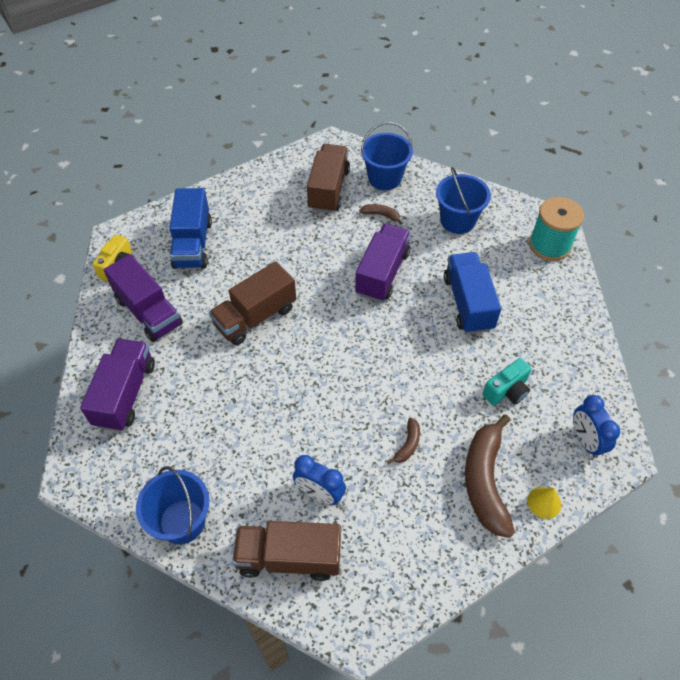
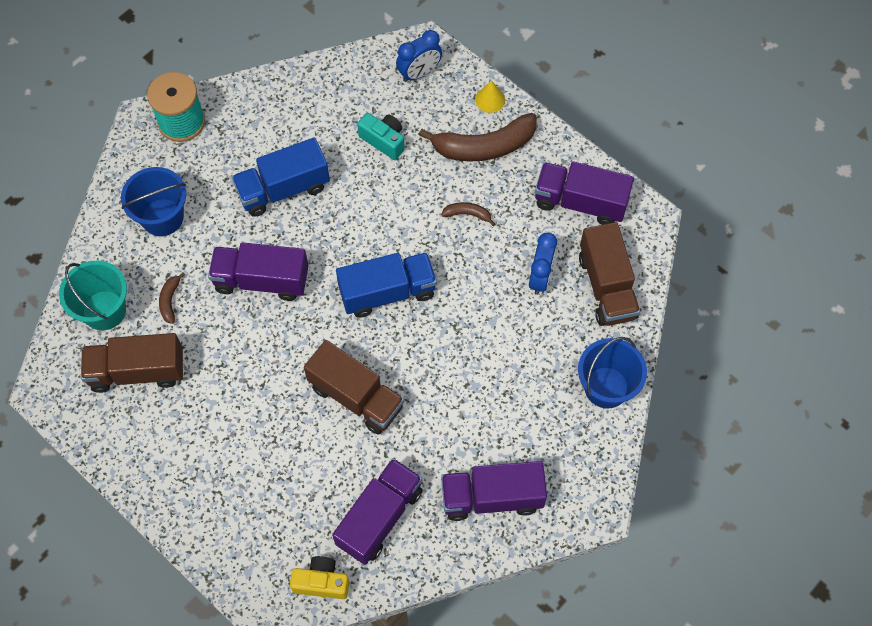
camera: 105 degrees left, 10 degrees up
blue truck [169,188,212,269] -> blue truck moved to [336,252,437,318]
blue bucket [361,122,413,190] -> turquoise bucket [59,261,127,330]
none -> purple truck [535,161,634,225]

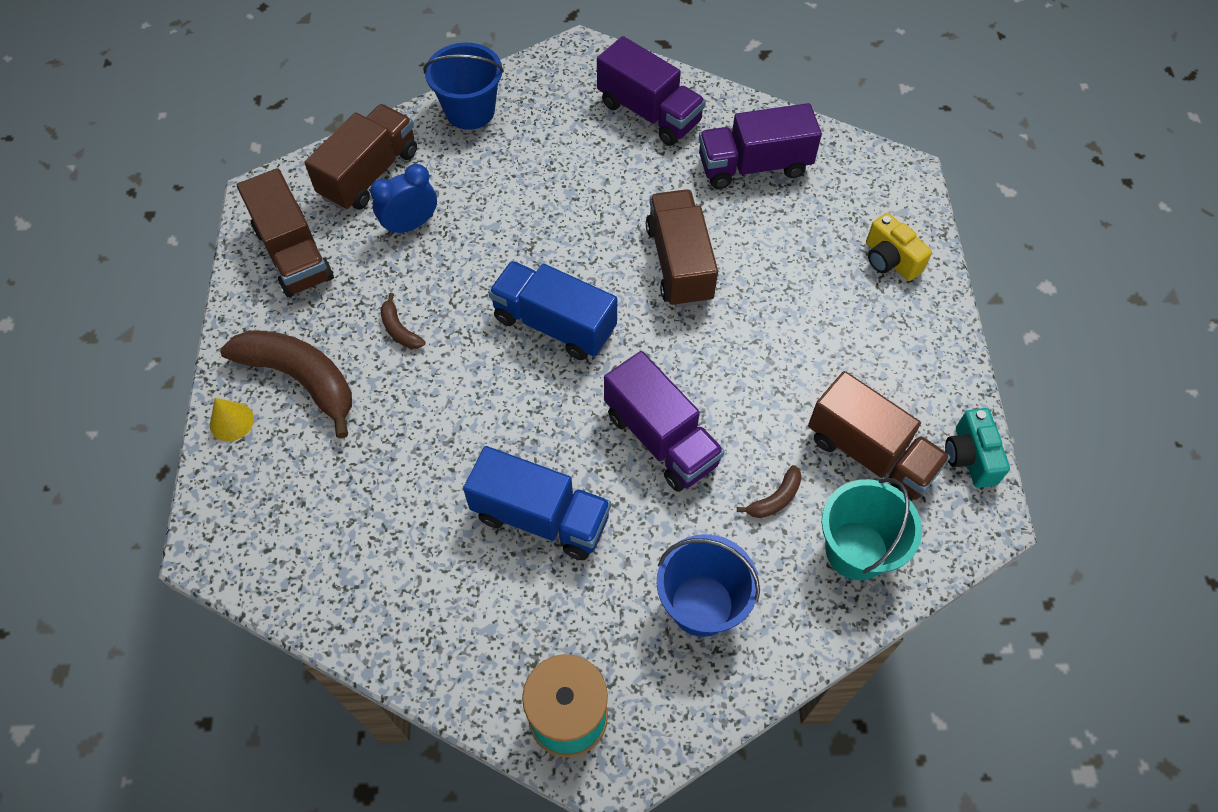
camera: 135 degrees left, 5 degrees down
yellow camera [290,556,349,599] -> yellow camera moved to [866,213,932,281]
turquoise camera [357,113,405,160] -> turquoise camera moved to [945,408,1010,488]
blue clock [396,30,442,82] -> none
purple truck [535,161,634,225] -> brown truck [237,168,334,297]

